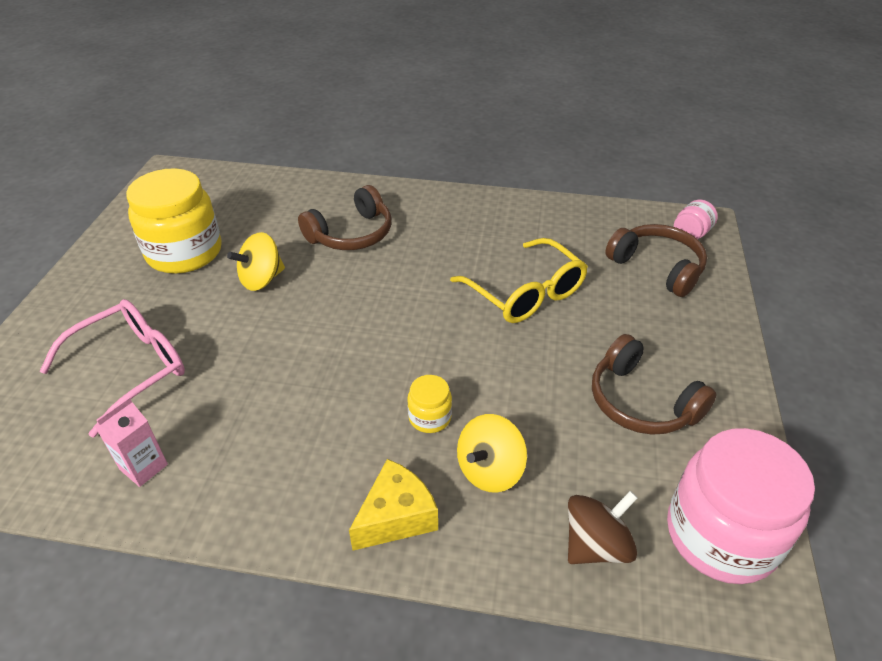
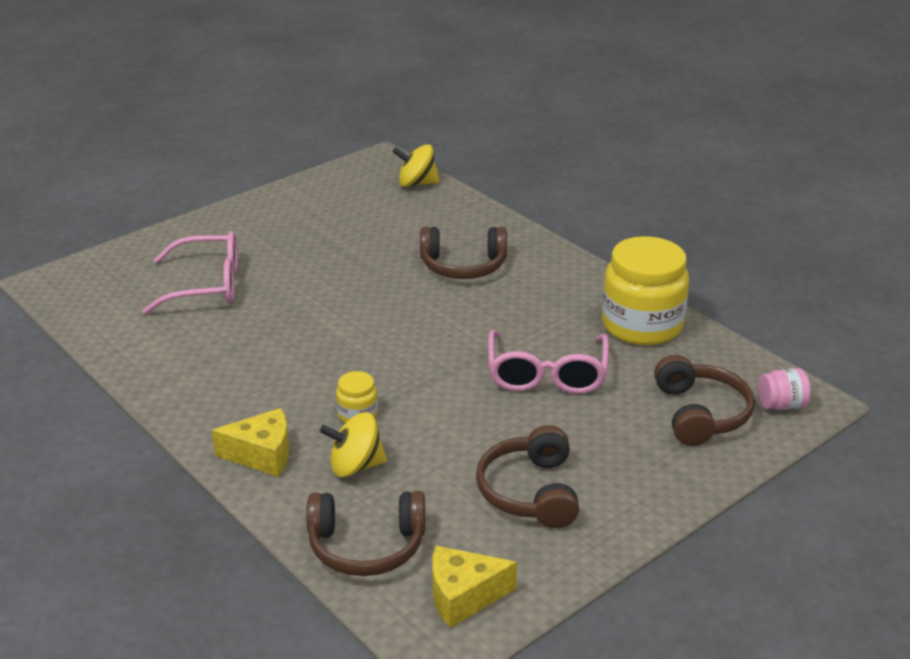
camera: 40 degrees right, 10 degrees down
pink carton [95,397,168,487] -> none
yellow jar [126,168,222,274] -> yellow jar moved to [602,236,689,345]
yellow spinning top [227,232,285,291] -> yellow spinning top moved to [393,144,440,187]
yellow glasses [450,238,588,323] -> pink glasses [488,330,609,394]
brown spinning top [568,491,638,564] -> brown headphones [307,491,425,576]
pink jar [667,428,815,584] -> yellow cheese [432,546,517,628]

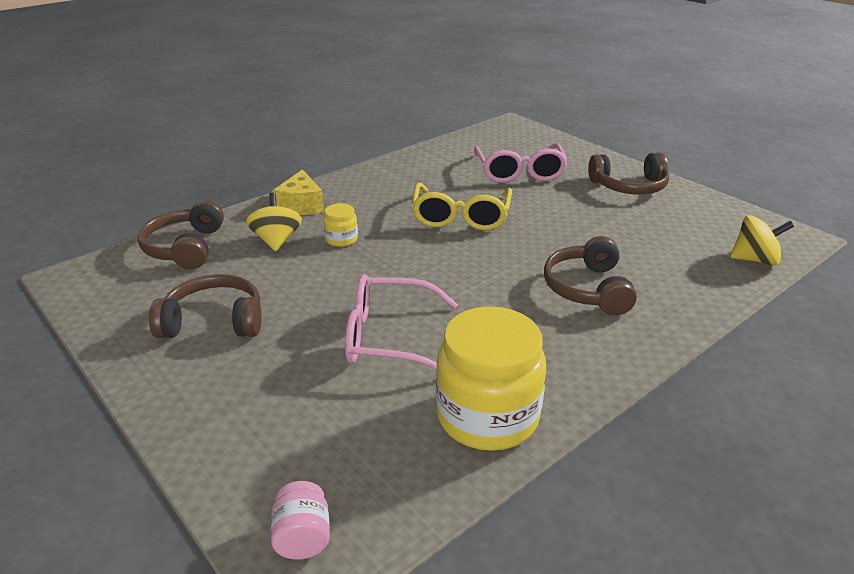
camera: 90 degrees right, 0 degrees up
yellow spinning top [393,144,440,187] -> yellow spinning top turned 90 degrees clockwise [730,215,794,265]
yellow cheese [432,546,517,628] -> none
brown headphones [654,355,755,446] -> brown headphones moved to [588,152,669,195]
none -> yellow glasses [412,183,512,230]

